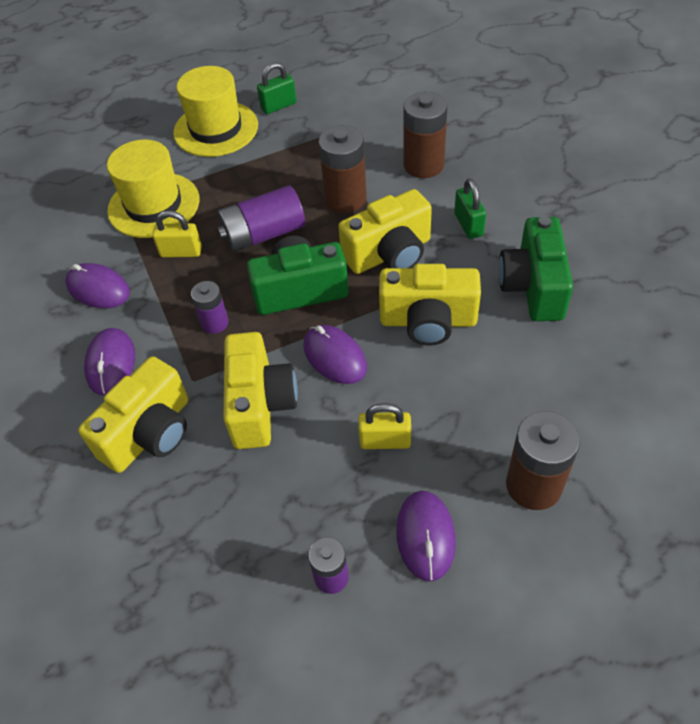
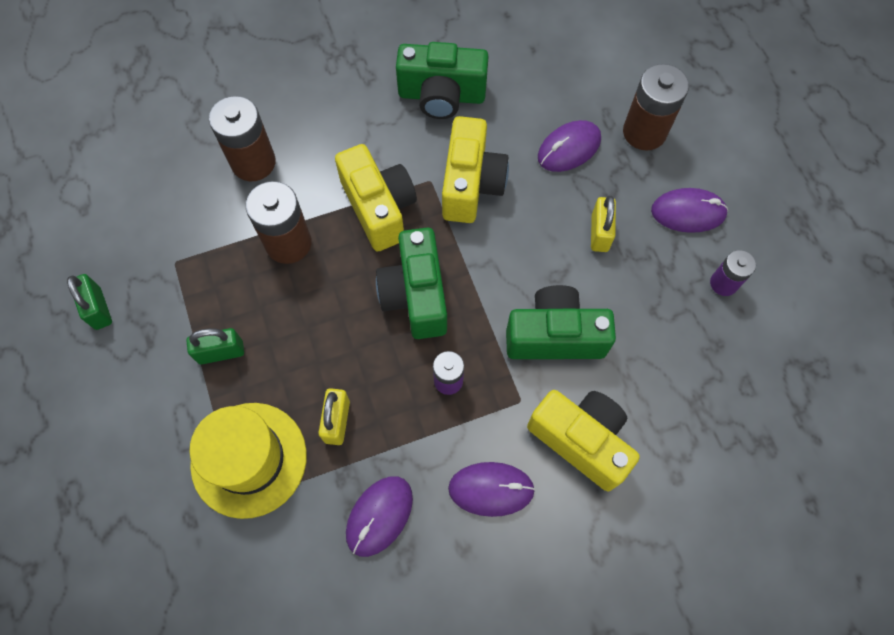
camera: 90 degrees left, 15 degrees up
yellow hat [173,66,258,157] -> none
purple battery [217,185,305,252] -> none
yellow camera [223,332,298,449] -> green camera [506,285,616,359]
purple mouse [304,325,367,384] -> purple mouse moved to [538,120,601,172]
green padlock [454,179,486,239] -> green padlock moved to [186,328,244,364]

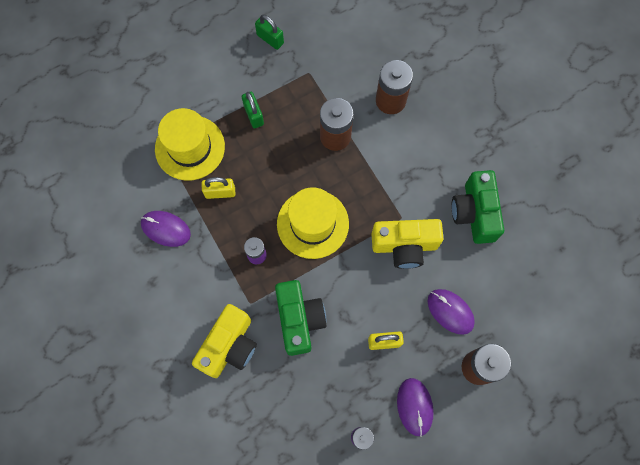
camera: 80 degrees right, 5 degrees up
green padlock [67,274,112,330] -> green padlock turned 75 degrees clockwise [255,15,284,50]
yellow camera [335,144,417,252] -> none
green camera [376,228,447,339] -> yellow hat [277,187,349,259]
purple mouse [448,462,535,517] -> none

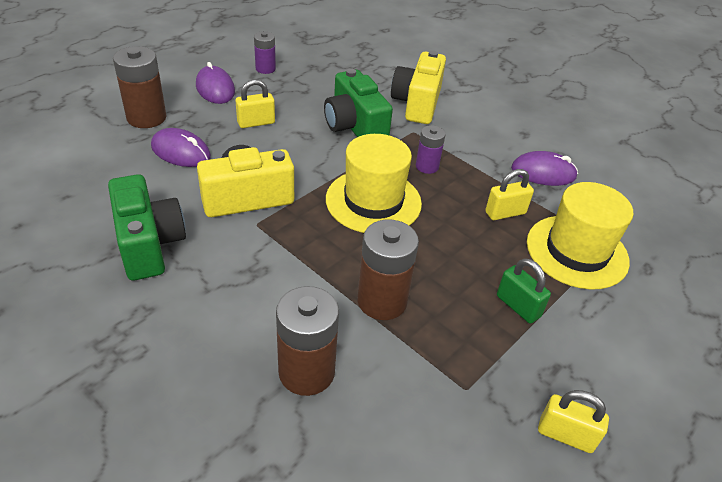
camera: 160 degrees right, 30 degrees down
green padlock [255,15,284,50] -> yellow padlock [538,390,609,453]

